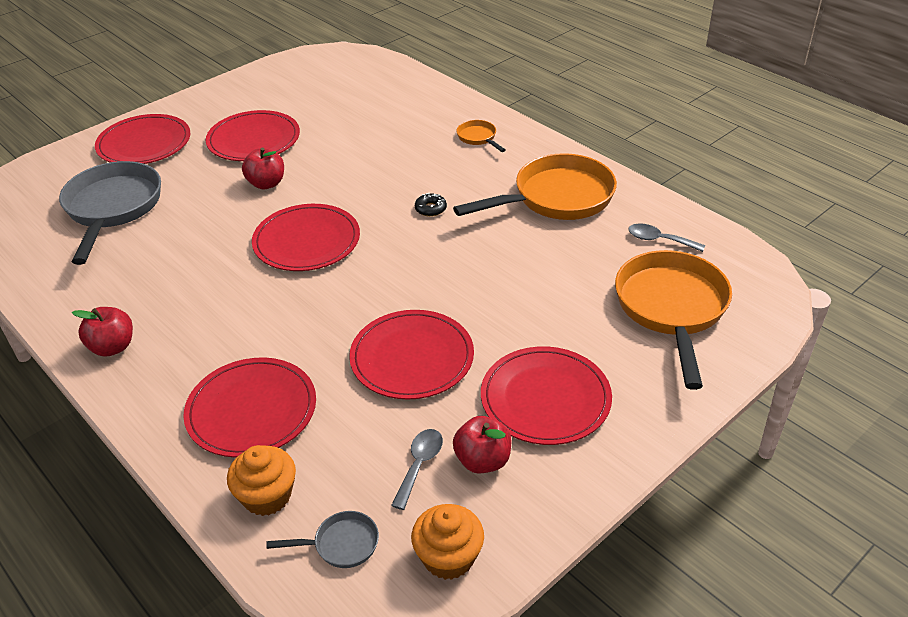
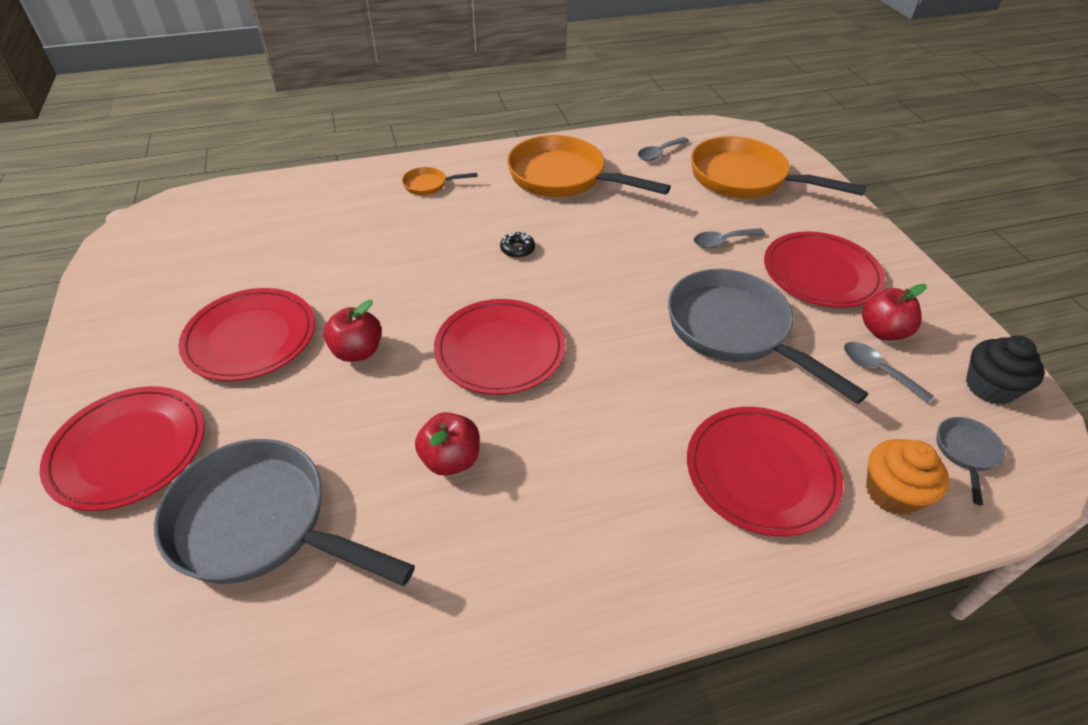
camera: 65 degrees left, 5 degrees up
red apple [72,307,133,357] -> red apple moved to [415,412,480,476]
red plate [349,310,474,400] -> grey pan [668,269,868,404]
orange cupcake [411,504,484,580] -> black cupcake [966,336,1045,405]
orange pan [453,153,617,220] -> orange pan turned 60 degrees counterclockwise [507,135,671,197]
none -> grey spoon [694,228,766,248]

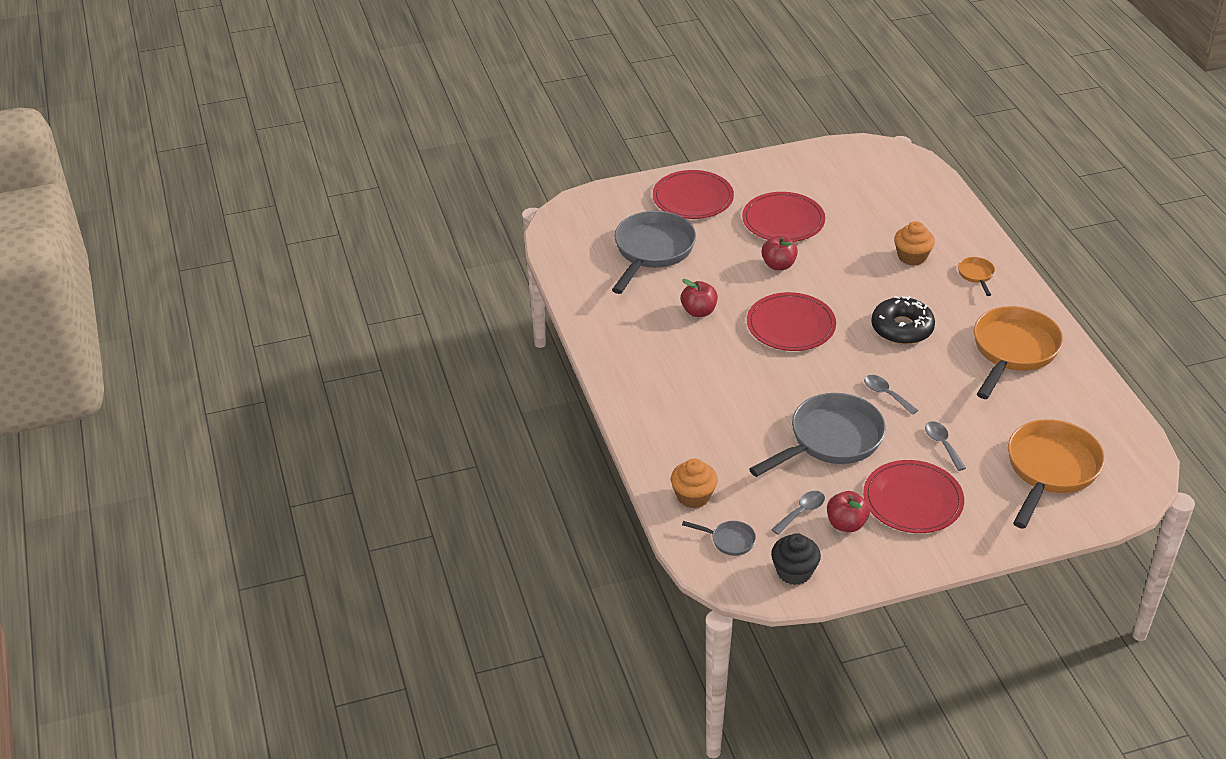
camera: 90 degrees right, 5 degrees down
black donut [500,232,535,258] -> black donut [871,295,935,344], size x2.26
grey spoon [638,137,689,161] -> grey spoon moved to [864,375,918,415]
red plate [687,407,843,536] -> none
none -> orange cupcake [894,221,935,266]

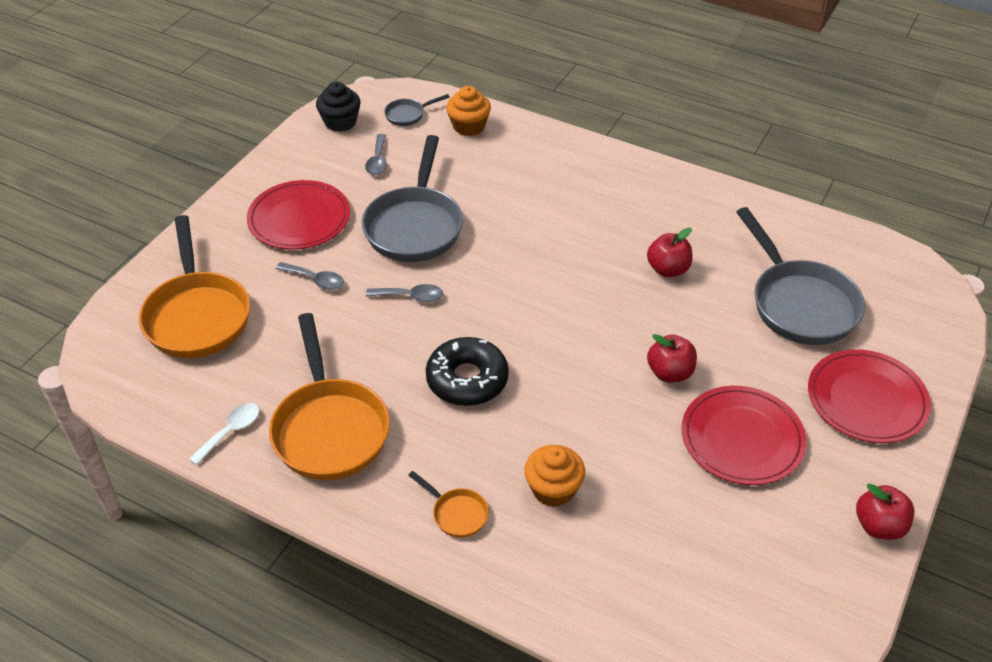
camera: 135 degrees right, 5 degrees up
red plate [747,292,836,351] -> none
red apple [827,491,870,532] -> red apple moved to [856,483,914,540]
none -> white spoon [189,403,260,465]

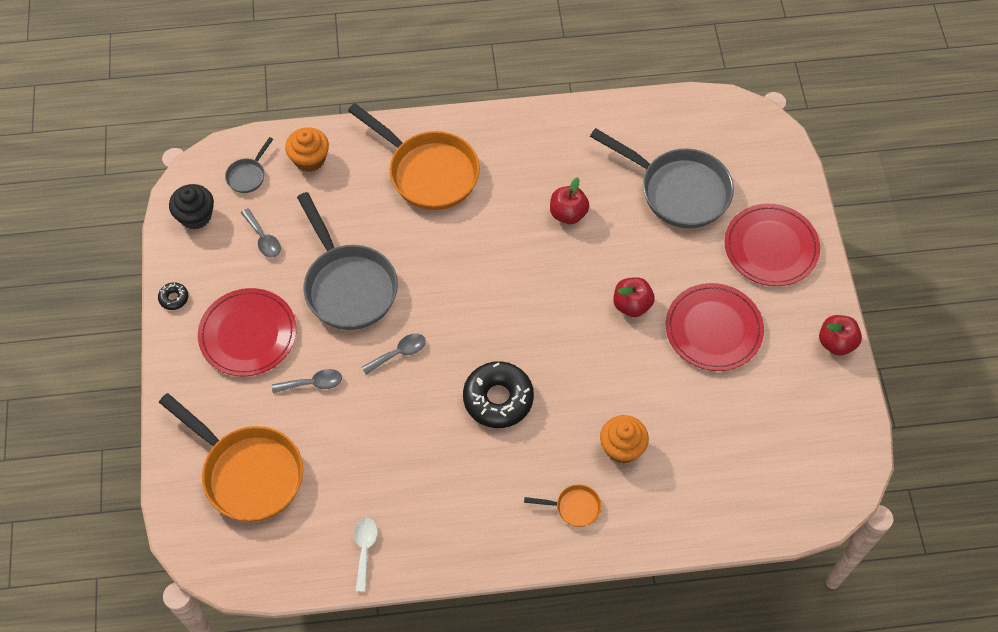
camera: 35 degrees left, 15 degrees up
orange pan [269,313,390,480] -> orange pan moved to [348,103,480,210]
none -> black donut [158,282,188,310]

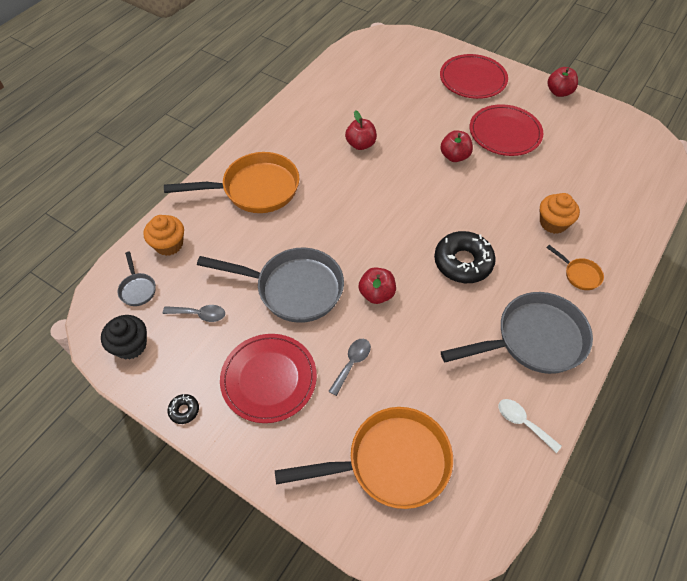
camera: 50 degrees left, 5 degrees down
grey spoon [361,333,426,374] -> red apple [359,267,396,304]
orange pan [524,485,601,527] -> orange pan turned 90 degrees clockwise [546,245,604,290]
grey pan [590,128,734,228] -> grey pan moved to [441,292,593,374]

